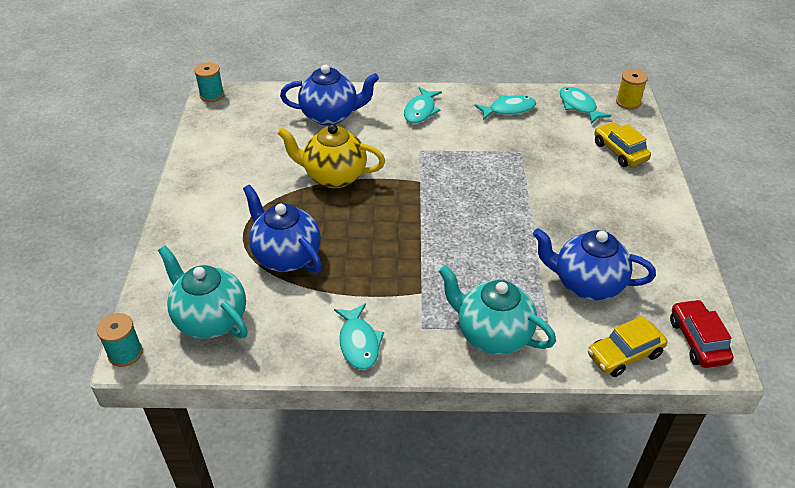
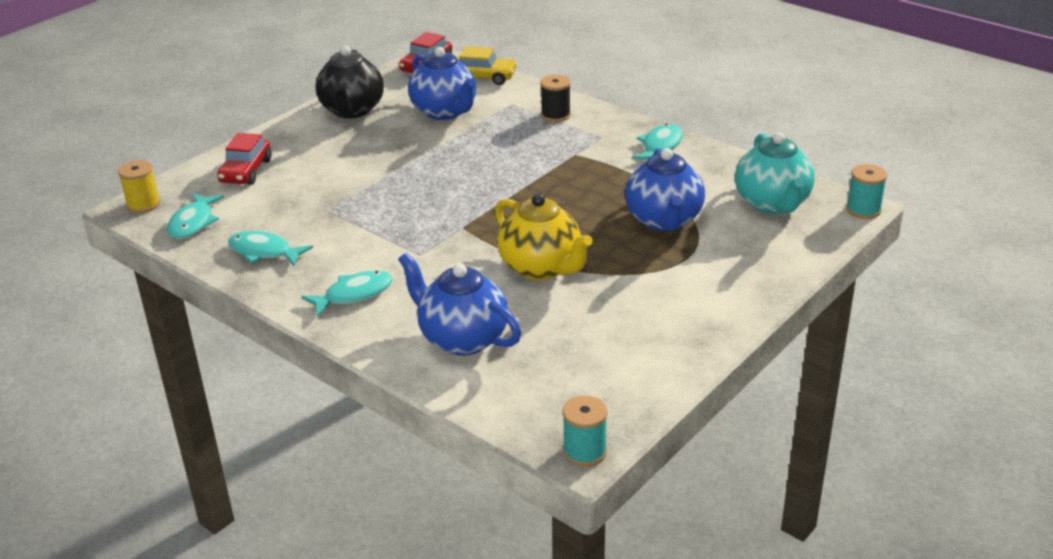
camera: 140 degrees left, 10 degrees down
turquoise teapot [439,265,556,355] -> black spool [540,75,571,122]
yellow car [594,122,651,167] -> red car [217,133,271,185]
none -> black teapot [315,46,384,118]

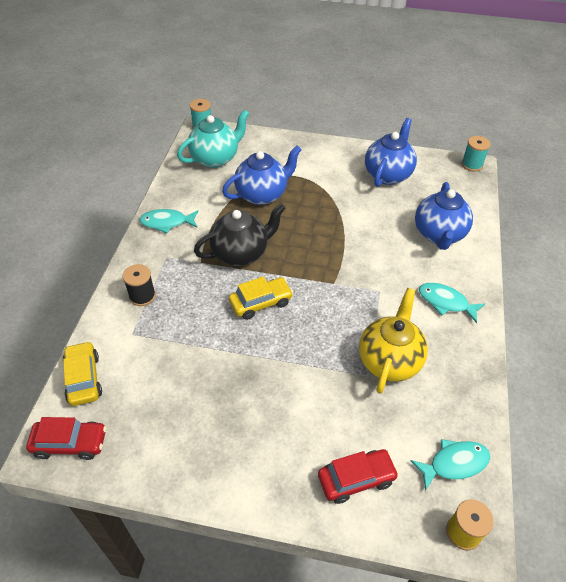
camera: 120 degrees left, 15 degrees up
turquoise fish [228,231,313,266] -> none
black teapot [315,46,384,118] -> black teapot moved to [194,203,285,266]
blue teapot [408,47,476,120] -> blue teapot moved to [365,118,417,187]
yellow teapot [495,194,593,280] -> yellow teapot moved to [359,288,428,394]
none -> yellow car [229,276,293,320]

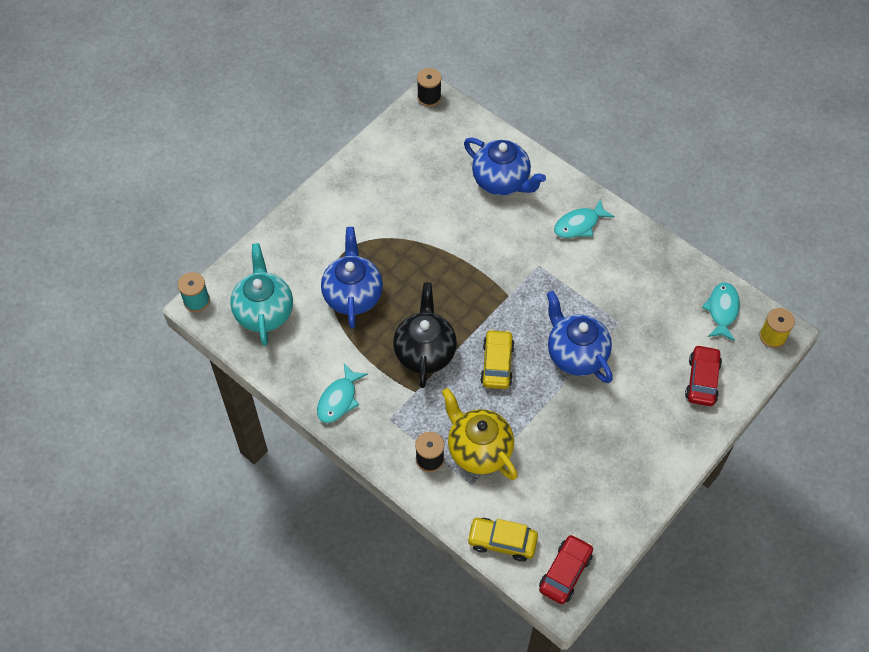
camera: 60 degrees left, 10 degrees up
yellow teapot [359,288,428,394] -> yellow teapot moved to [442,388,518,480]
blue teapot [365,118,417,187] -> blue teapot moved to [547,291,613,383]
turquoise spool [461,136,491,172] -> black spool [417,68,442,107]

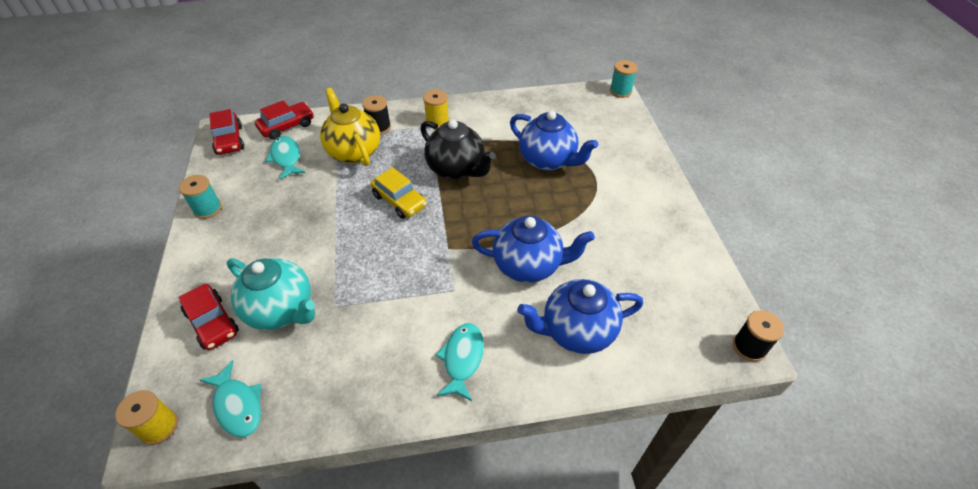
camera: 130 degrees right, 10 degrees down
turquoise teapot [230,243,293,346] -> turquoise teapot moved to [226,258,315,330]
turquoise fish [317,363,368,423] -> turquoise fish moved to [265,136,305,180]
yellow teapot [442,388,518,480] -> yellow teapot turned 120 degrees counterclockwise [320,88,380,166]
yellow car [467,518,538,561] -> red car [255,100,314,140]
blue teapot [547,291,613,383] -> blue teapot moved to [472,216,595,283]
none -> turquoise spool [179,175,222,219]
none -> yellow spool [423,89,449,129]

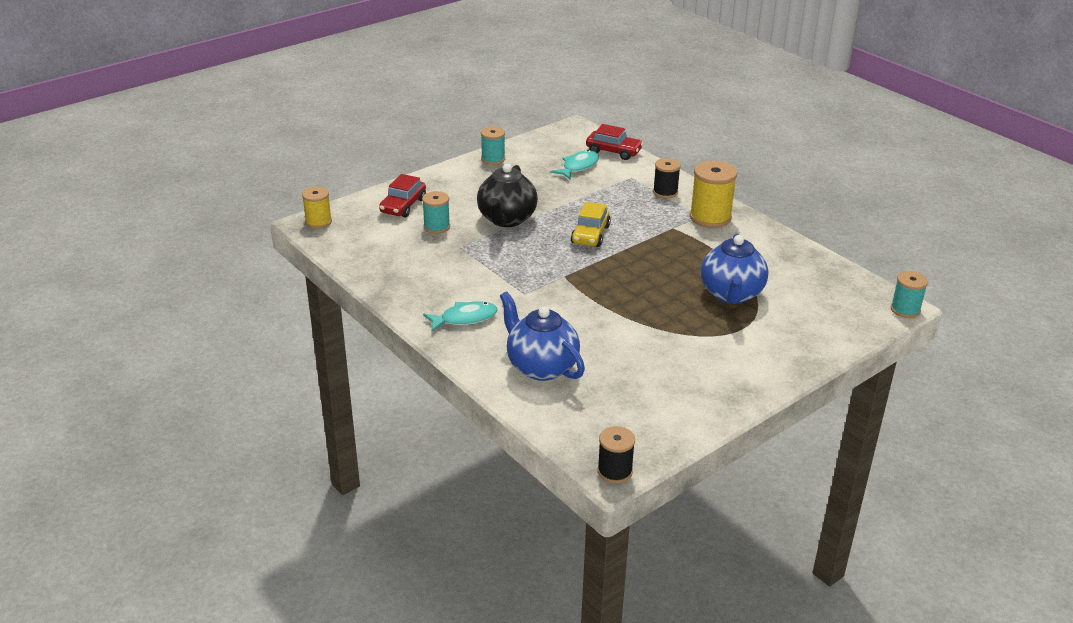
camera: 60 degrees right, 15 degrees down
turquoise fish [199,360,261,437] -> none
red car [209,109,244,155] -> none
turquoise teapot [226,258,315,330] -> turquoise spool [422,191,450,234]
yellow teapot [320,88,380,166] -> none
black teapot [420,119,496,180] -> black teapot moved to [477,163,538,227]
yellow spool [423,89,449,129] -> yellow spool [690,160,737,228], size x1.61
blue teapot [472,216,595,283] -> none

